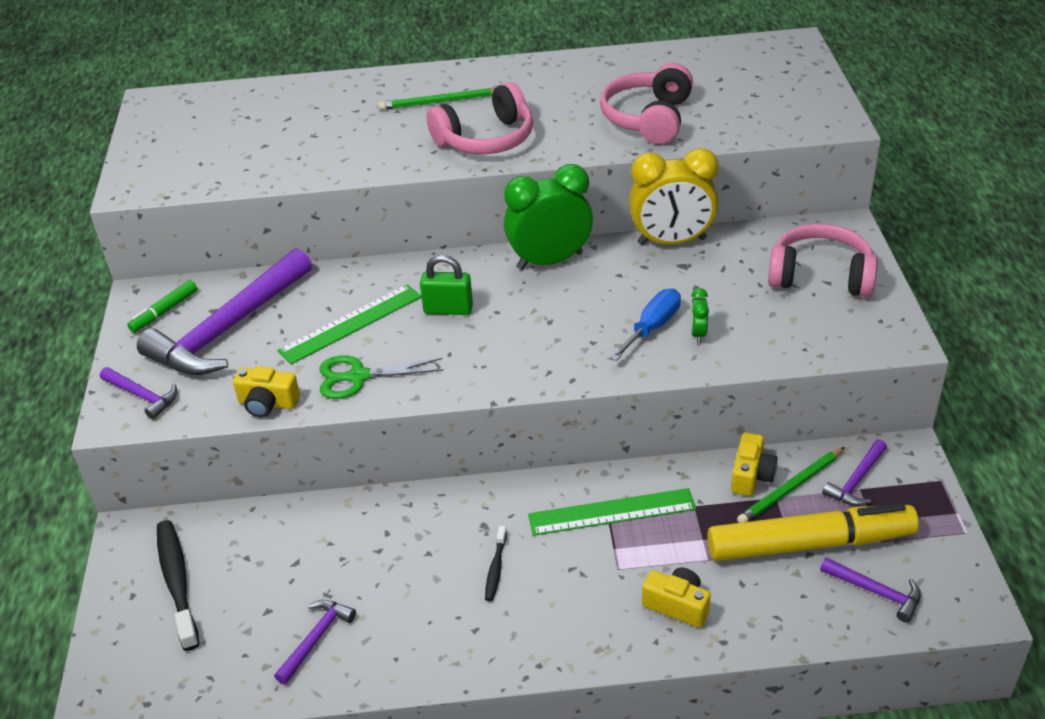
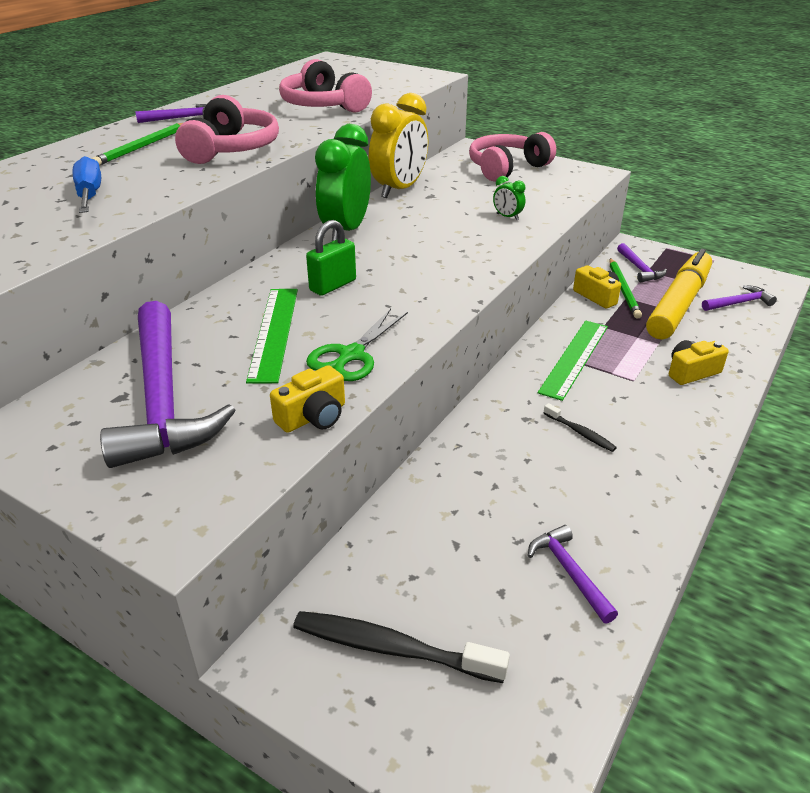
camera: 55 degrees left, 5 degrees down
purple hammer [100,367,177,420] -> purple hammer moved to [135,104,206,123]
green marker [127,280,197,333] -> none
blue screwdriver [610,289,681,361] -> blue screwdriver moved to [73,156,101,213]

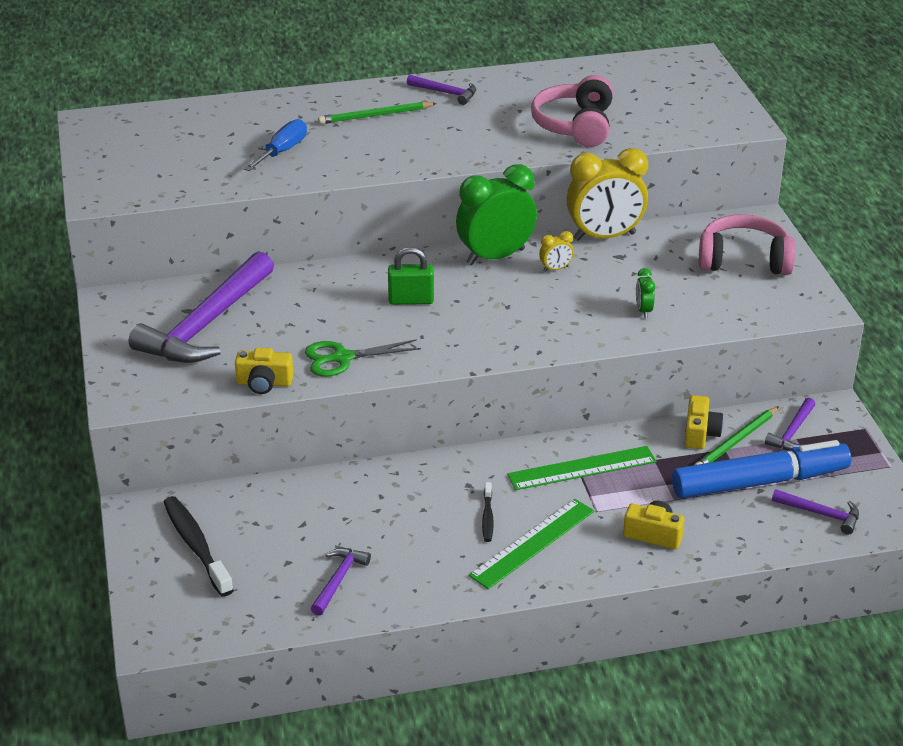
camera: 45 degrees right, 0 degrees up
pink headphones [175,95,279,164] -> none
green ruler [246,289,298,384] -> green ruler moved to [469,499,594,589]
yellow marker [646,249,712,339] -> blue marker [672,440,851,499]
none -> yellow clock [539,231,574,272]

